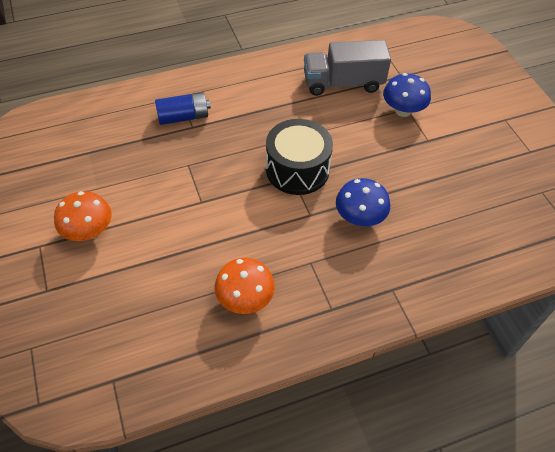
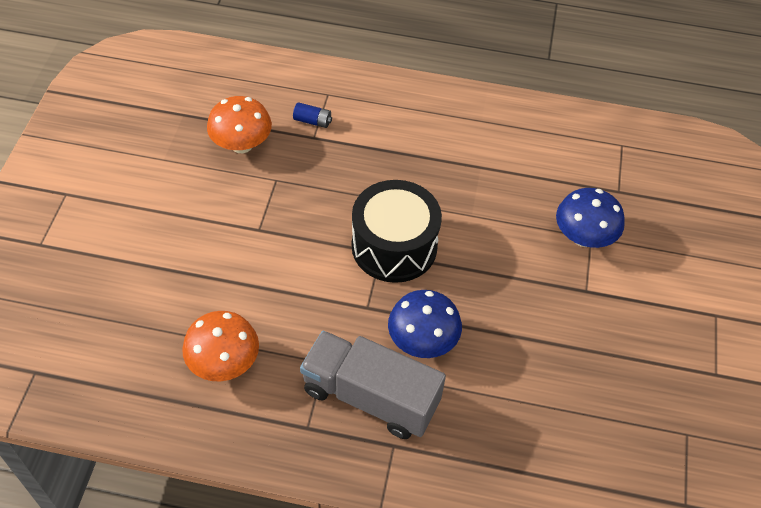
camera: 30 degrees right, 0 degrees up
orange mushroom [54,191,112,241] -> orange mushroom moved to [207,96,272,153]
blue battery [155,92,211,125] -> blue battery [293,102,332,128], size x0.55
grey truck [304,40,391,96] -> grey truck moved to [300,331,446,439]

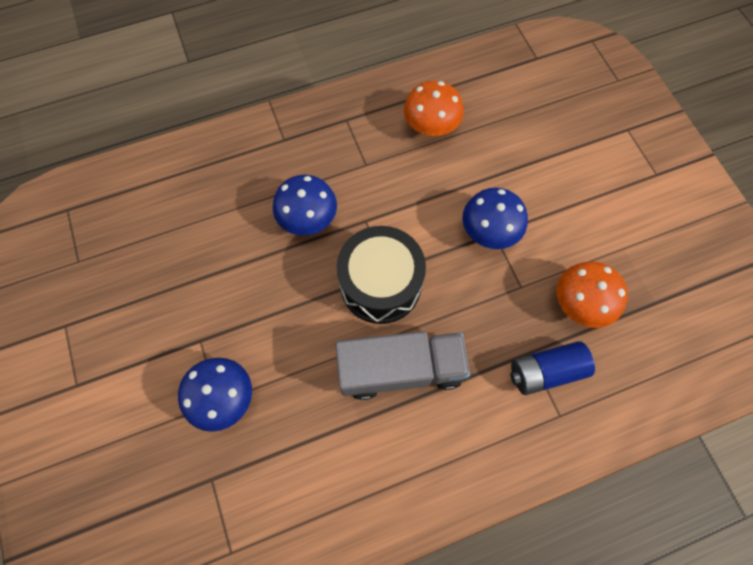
camera: 150 degrees right, 15 degrees up
blue battery [293,102,332,128] -> blue battery [510,341,595,395], size x1.82
grey truck [300,331,446,439] -> grey truck moved to [335,331,470,400]
none -> blue mushroom [462,188,528,249]

